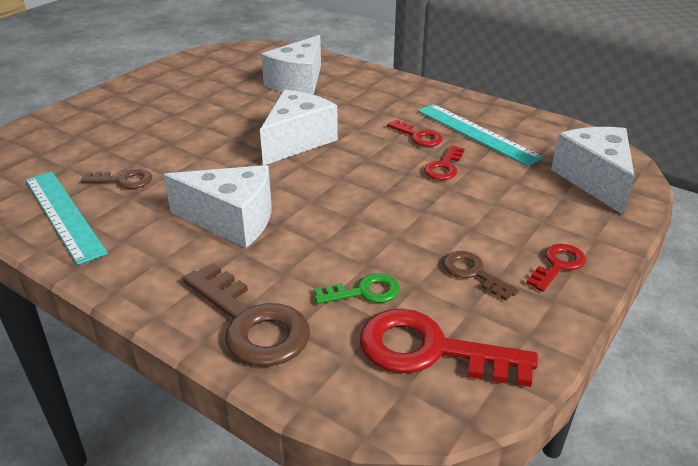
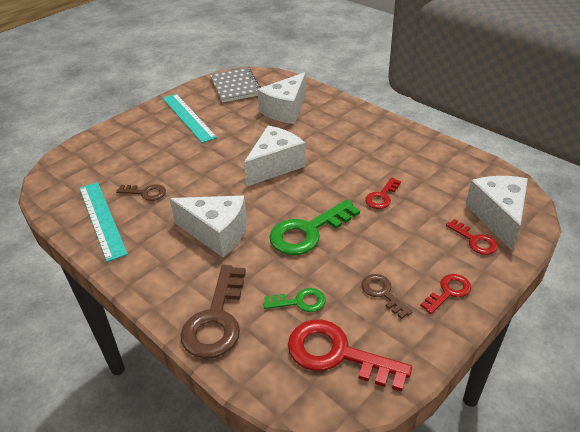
camera: 10 degrees right, 5 degrees up
brown key [183,263,310,366] -> brown key turned 45 degrees clockwise [180,265,246,359]
red key [387,120,443,147] -> red key moved to [446,219,498,255]
turquoise ruler [418,104,544,166] -> turquoise ruler moved to [162,94,217,143]
none -> grey notebook [210,67,261,103]
none -> green key [269,199,360,255]

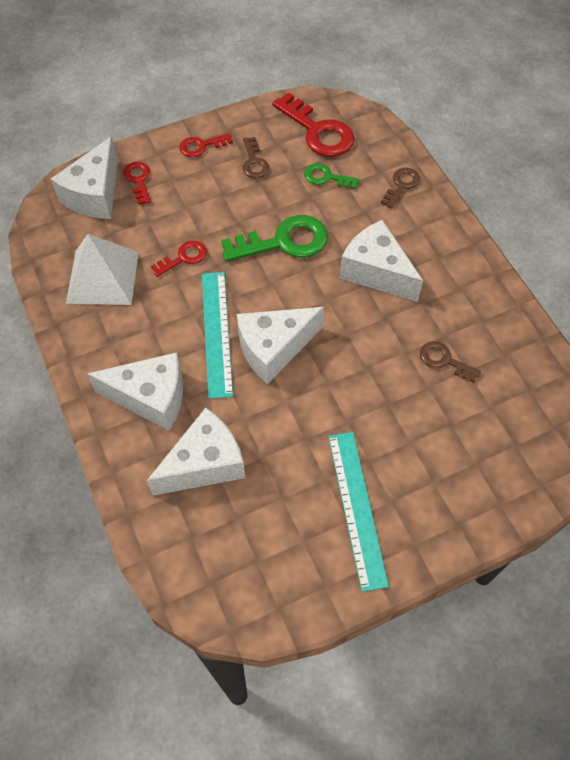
camera: 160 degrees left, 20 degrees up
turquoise ruler [79,182,128,262] -> turquoise ruler moved to [202,272,233,399]
brown key [180,265,246,359] -> brown key [381,168,420,208], size x0.54
grey notebook [210,67,261,103] -> none
none -> white pyramid [66,234,139,305]
none -> white cheese [87,352,183,431]

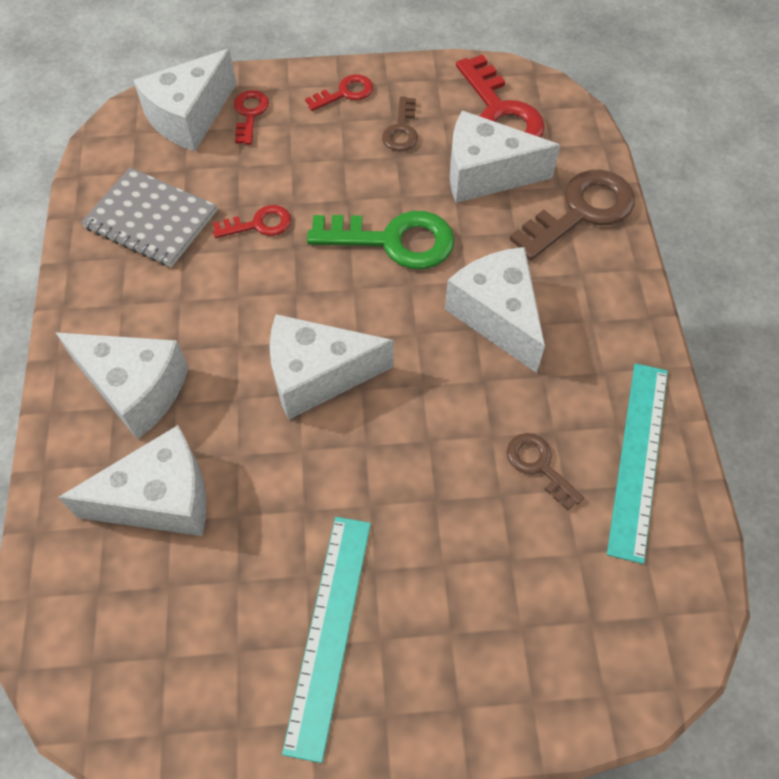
camera: 20 degrees right, 0 degrees up
white pyramid [66,234,139,305] -> grey notebook [81,168,217,267]
red key [179,133,233,157] -> red key turned 150 degrees clockwise [305,74,373,111]
turquoise ruler [202,272,233,399] -> turquoise ruler moved to [607,363,668,564]
green key [304,163,359,189] -> white cheese [450,111,561,203]
brown key [381,168,420,208] -> brown key [509,170,635,260], size x1.84

